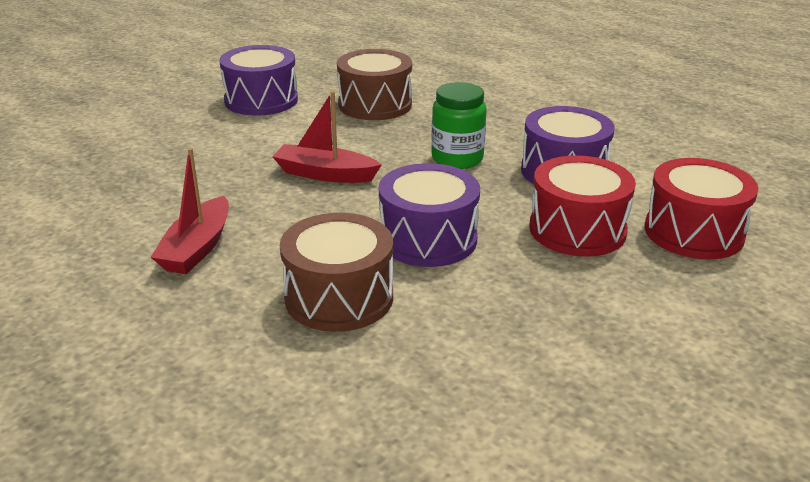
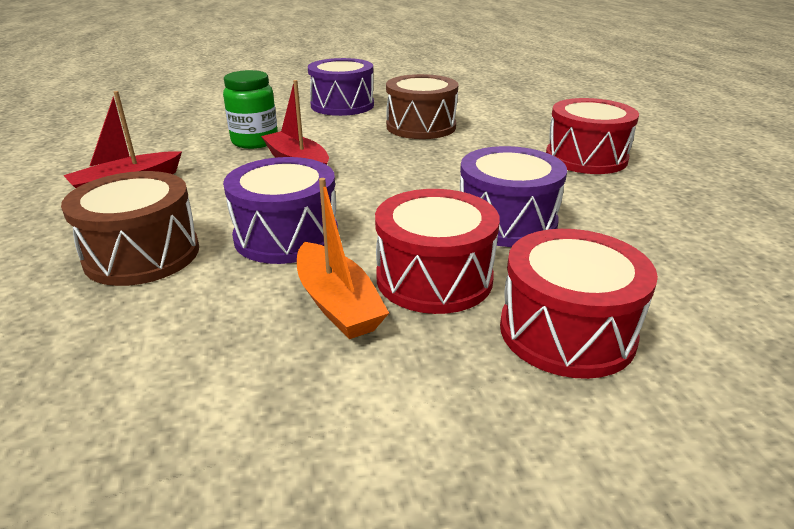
camera: 35 degrees right, 0 degrees up
green jar [431,82,487,169] -> green jar moved to [223,70,278,149]
none -> orange boat [297,178,389,339]
none -> red drum [546,98,639,174]

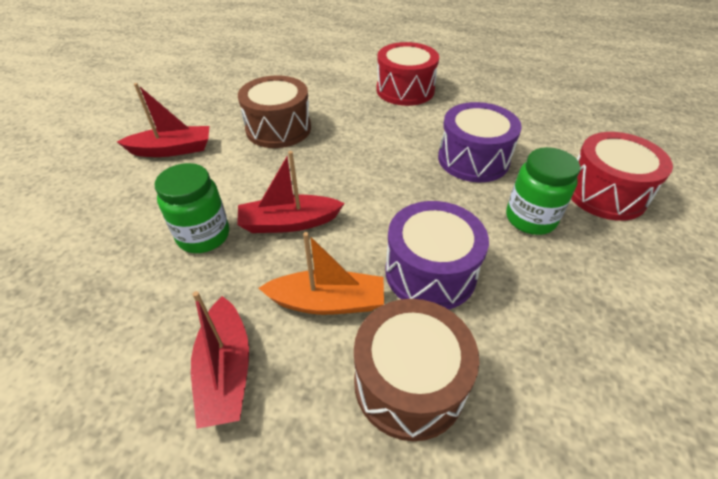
camera: 60 degrees left, 15 degrees up
orange boat [297,178,389,339] -> orange boat moved to [259,232,384,315]
purple drum [308,58,374,116] -> red boat [117,83,209,157]
red drum [375,189,500,314] -> green jar [506,147,580,235]

